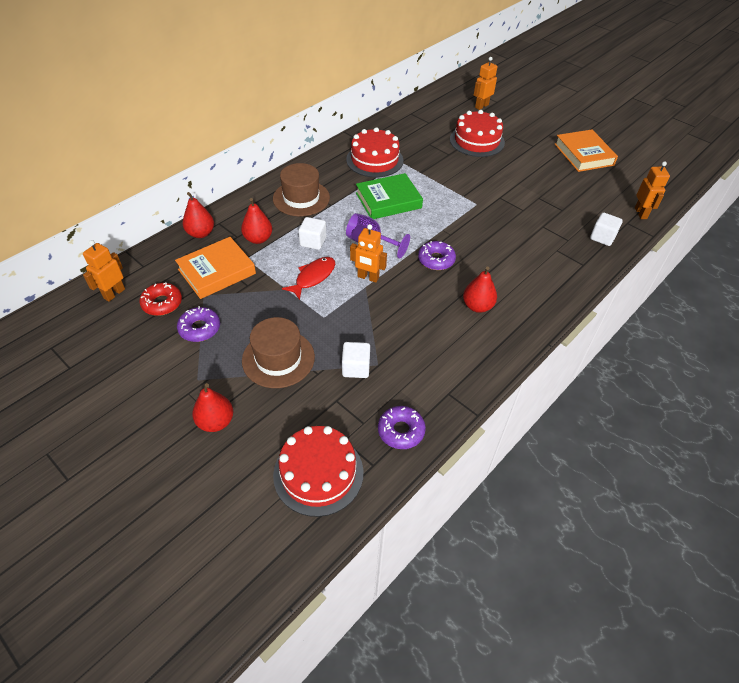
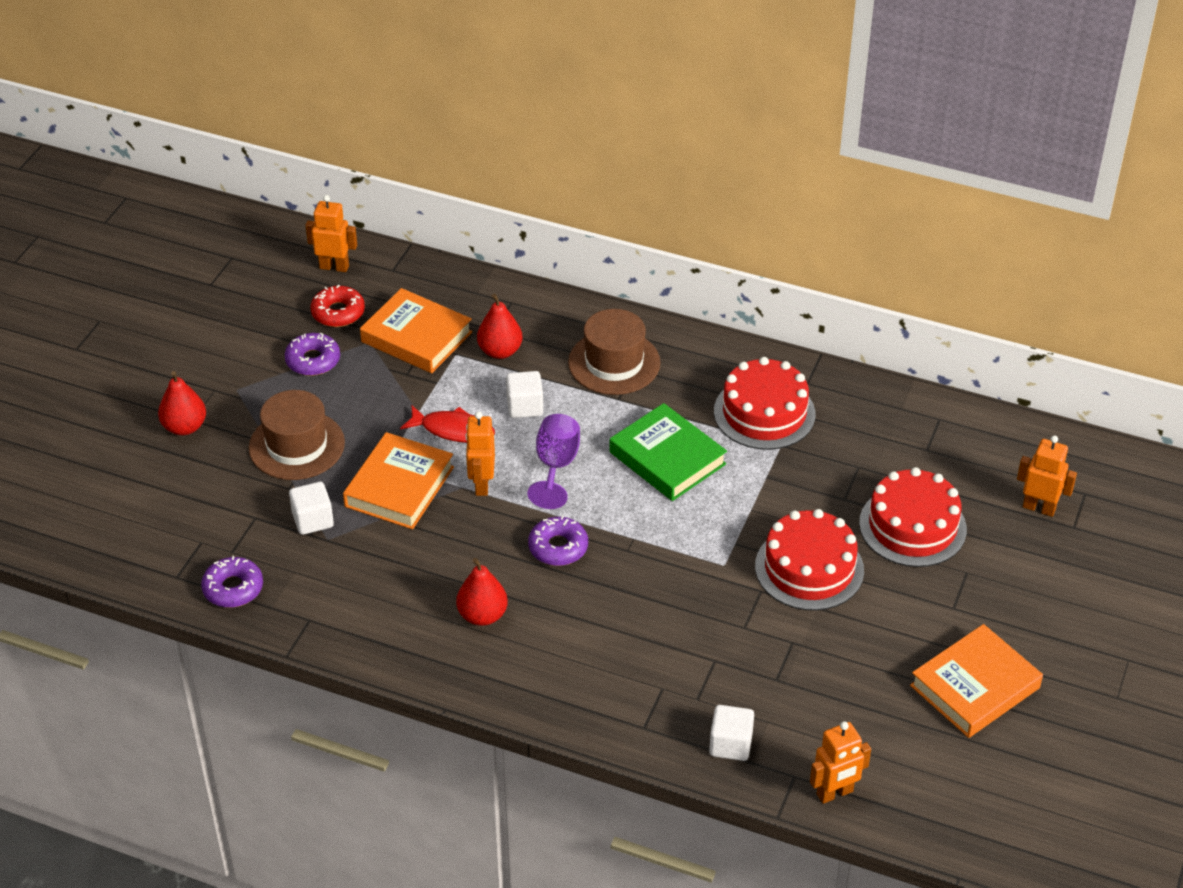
camera: 70 degrees right, 5 degrees down
red pear [183,192,214,238] -> none
red cake [273,426,363,517] -> red cake moved to [755,509,864,611]
none -> orange book [343,432,454,529]

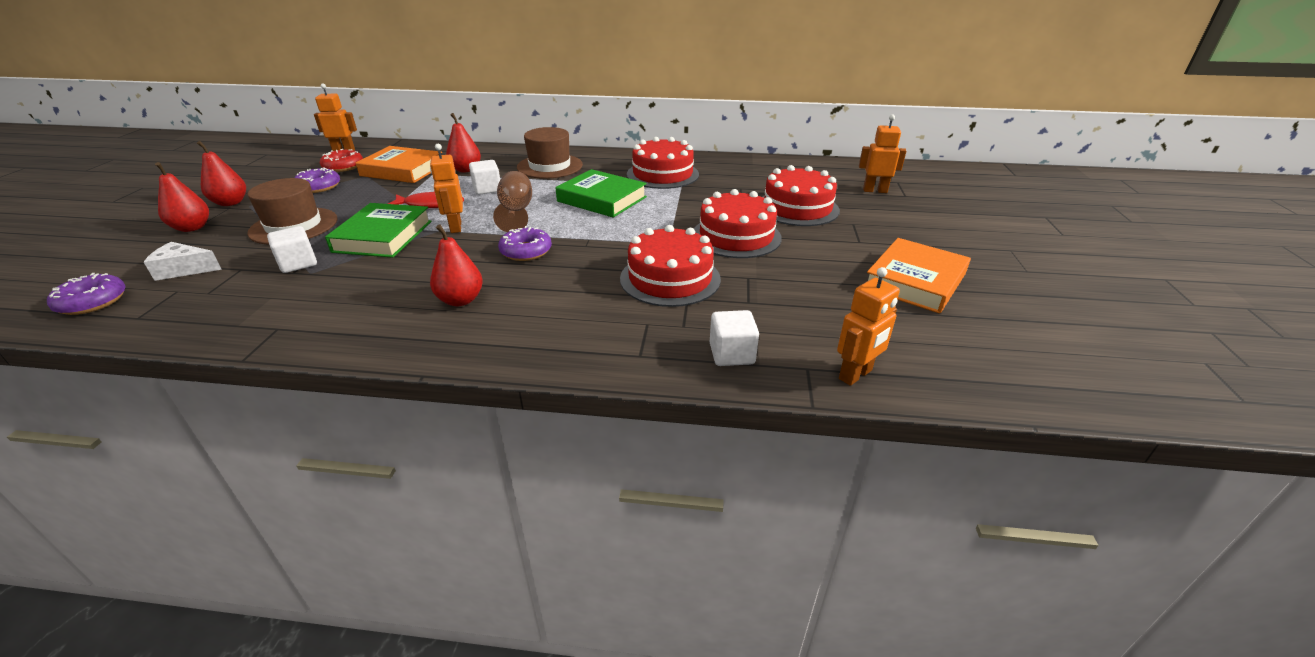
camera: 15 degrees left, 10 degrees down
purple donut [201,556,263,608] -> purple donut moved to [47,273,126,315]
orange book [343,432,454,529] -> green book [325,203,432,258]
purple goblet [527,414,580,509] -> brown goblet [493,171,532,232]
none -> white cheese [144,242,222,281]
none -> red pear [197,141,246,206]
none -> red cake [620,225,721,307]

